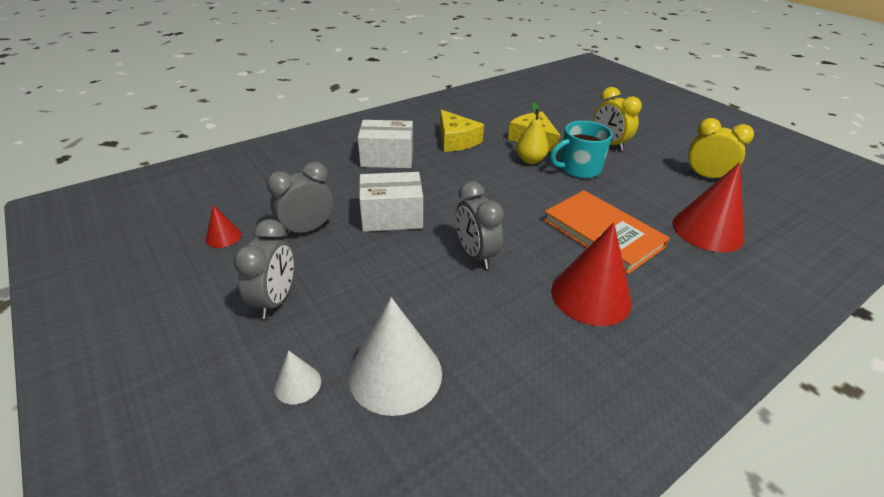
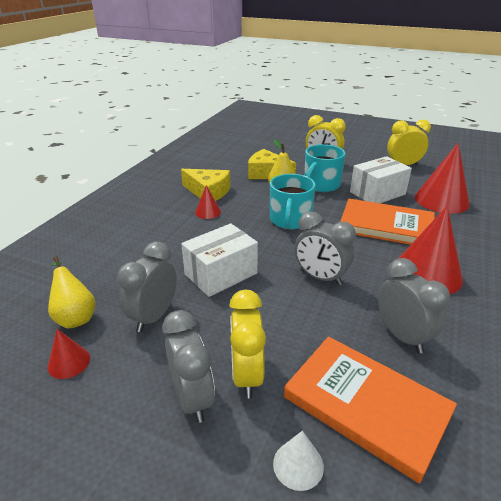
camera: 30 degrees left, 5 degrees down
white cone [348,297,442,416] -> orange book [284,337,457,484]
white box [358,120,413,168] -> white box moved to [350,156,412,203]
none -> yellow pear [48,256,96,328]
none -> red cone [195,185,221,219]
none -> yellow clock [229,290,266,399]
none -> turquoise mug [270,174,316,229]
none -> grey clock [378,258,450,354]

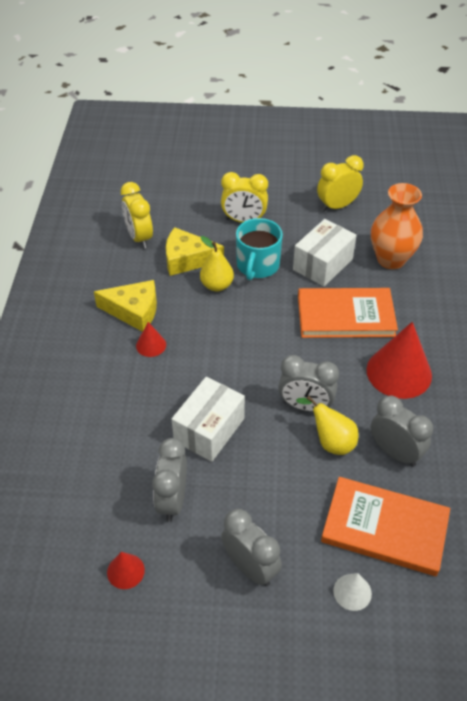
camera: 20 degrees left, 15 degrees up
yellow pear [48,256,96,328] -> yellow pear moved to [296,396,359,455]
yellow clock [229,290,266,399] -> yellow clock moved to [121,182,153,249]
turquoise mug [270,174,316,229] -> none
red cone [415,143,470,214] -> orange vase [371,183,423,269]

